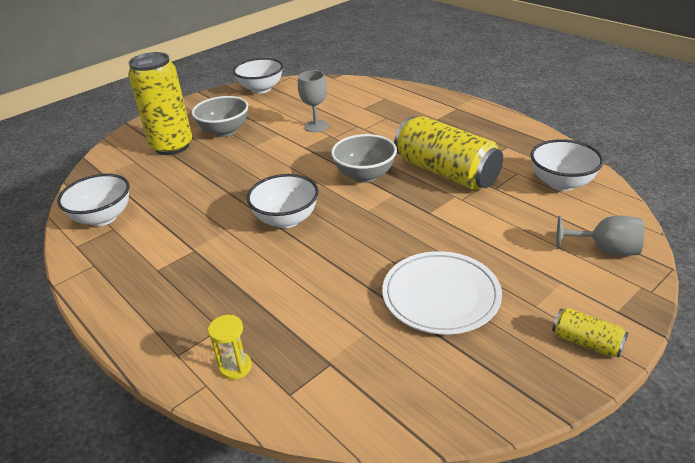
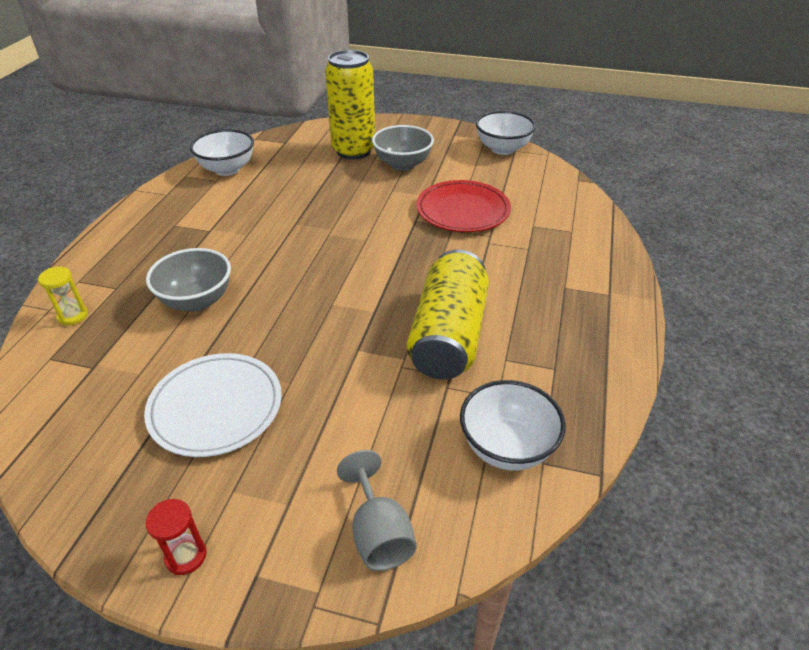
camera: 55 degrees right, 5 degrees up
white bowl [247,174,319,228] -> none
grey goblet [298,70,328,132] -> red plate [416,180,511,232]
grey bowl [331,134,397,183] -> grey bowl moved to [146,248,231,312]
yellow can [552,308,628,358] -> red hourglass [146,499,207,575]

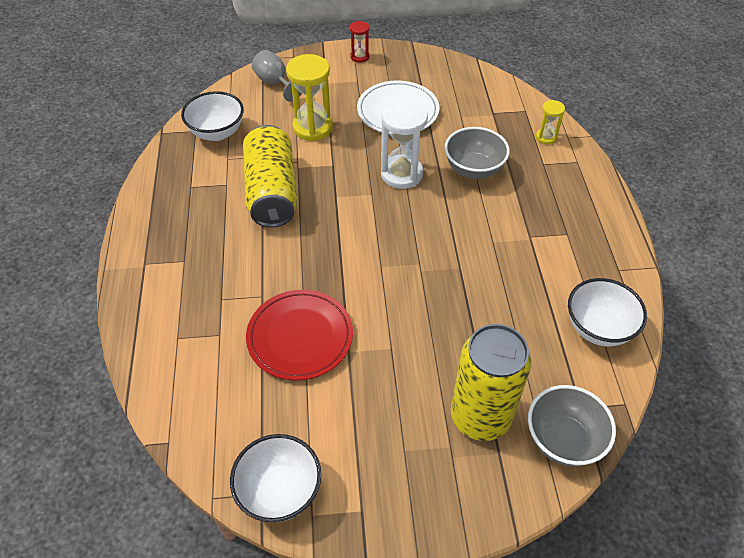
camera: 160 degrees right, 10 degrees up
grey bowl [372,125,434,171] -> grey bowl moved to [528,385,616,467]
none -> yellow hourglass [286,54,333,141]
none -> white hourglass [381,99,428,189]

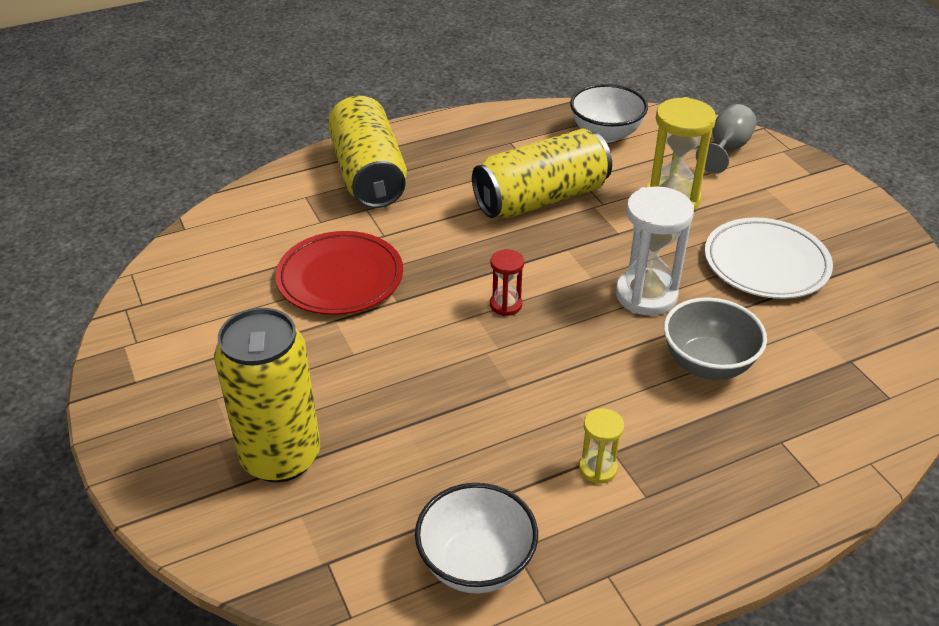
camera: 70 degrees right, 10 degrees down
white bowl [230,434,321,522] -> none
red hourglass [350,21,370,63] -> red hourglass moved to [490,249,524,316]
grey bowl [528,385,616,467] -> none
yellow hourglass [536,100,565,144] -> yellow hourglass moved to [579,408,624,484]
none -> yellow can [328,96,407,208]

